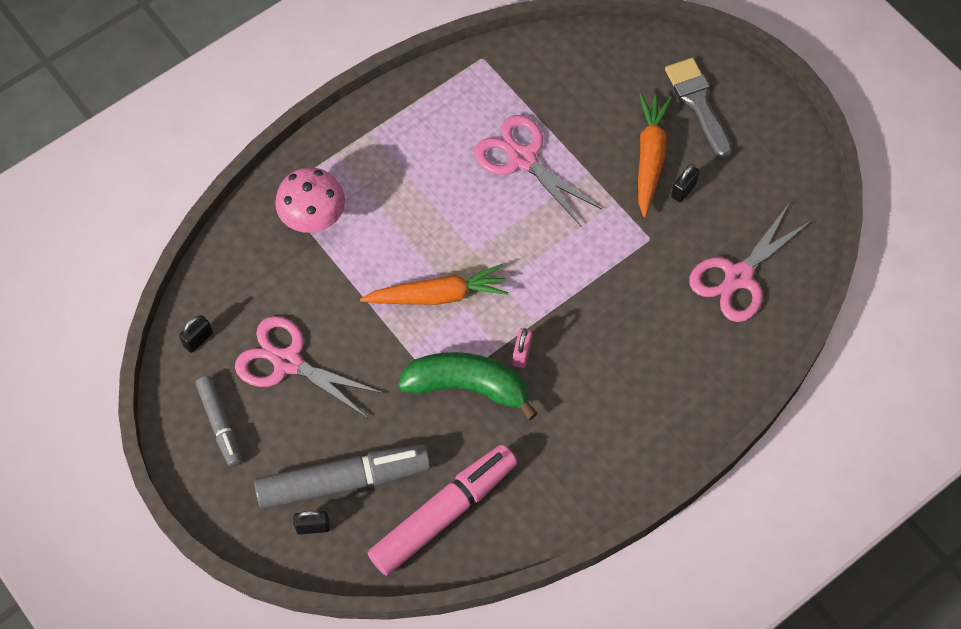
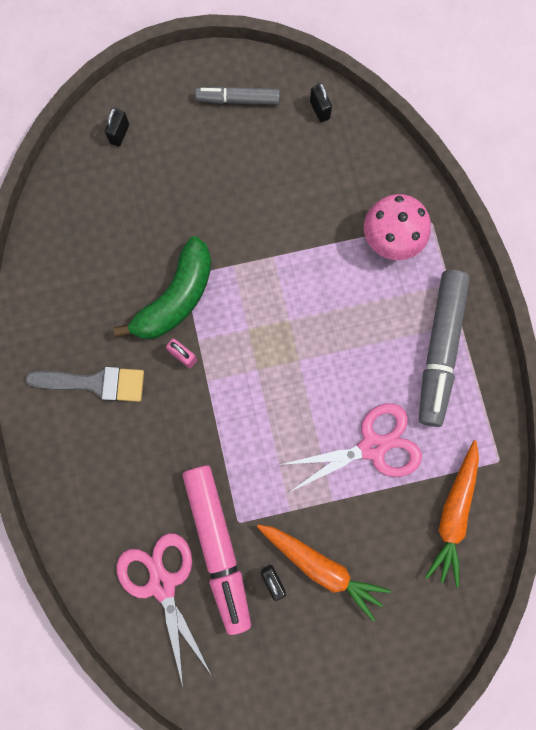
camera: 115 degrees right, 15 degrees up
pink scissors [235,316,384,418] -> none
grey marker [254,445,430,509] -> grey marker moved to [419,270,470,427]
orange carrot [360,264,508,305] -> orange carrot moved to [425,440,479,587]
pink marker [368,444,517,576] -> pink marker moved to [182,465,251,635]
grey brush [665,58,732,159] -> grey brush moved to [25,367,144,402]

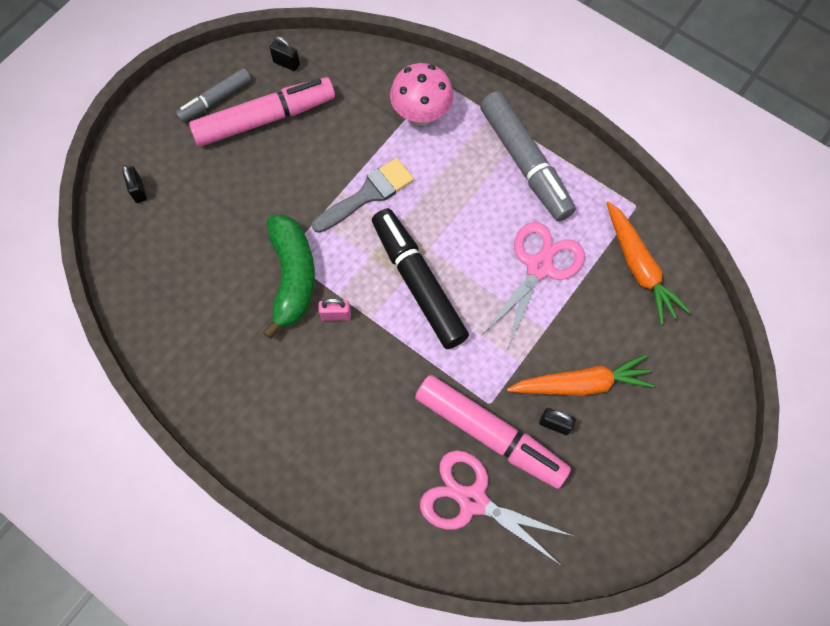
camera: 40 degrees left, 10 degrees down
grey brush [25,367,144,402] -> grey brush moved to [312,158,414,233]
none -> pink marker [189,77,335,147]
none -> black marker [372,208,469,349]

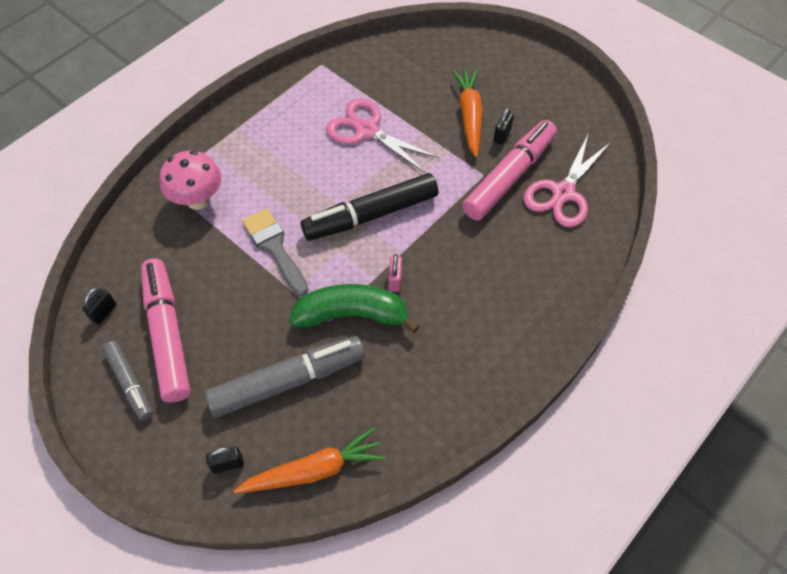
camera: 85 degrees left, 10 degrees down
grey marker [480,92,576,221] -> grey marker moved to [205,336,365,417]
orange carrot [607,201,690,325] -> orange carrot moved to [234,427,386,493]

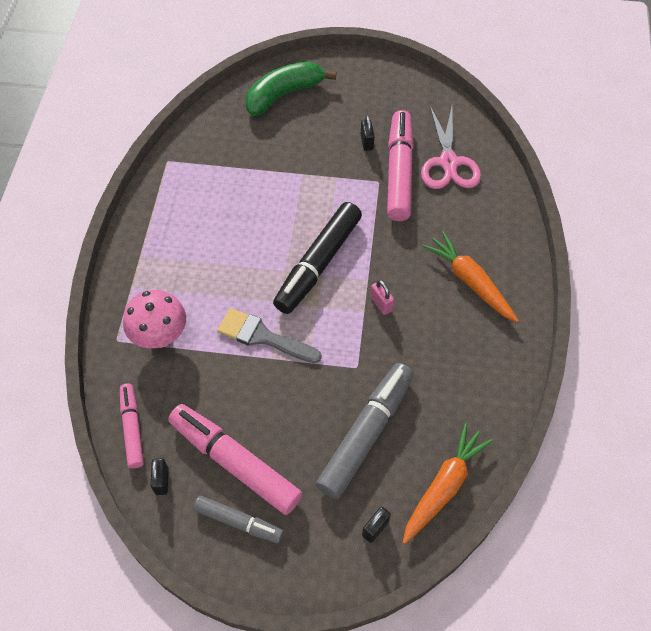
camera: 35 degrees left, 0 degrees up
green banana [290,284,420,333] -> green banana moved to [245,61,336,116]
pink scissors [326,99,439,173] -> none
orange carrot [451,68,483,158] -> orange carrot moved to [423,232,519,322]
none -> pink marker [120,383,144,468]

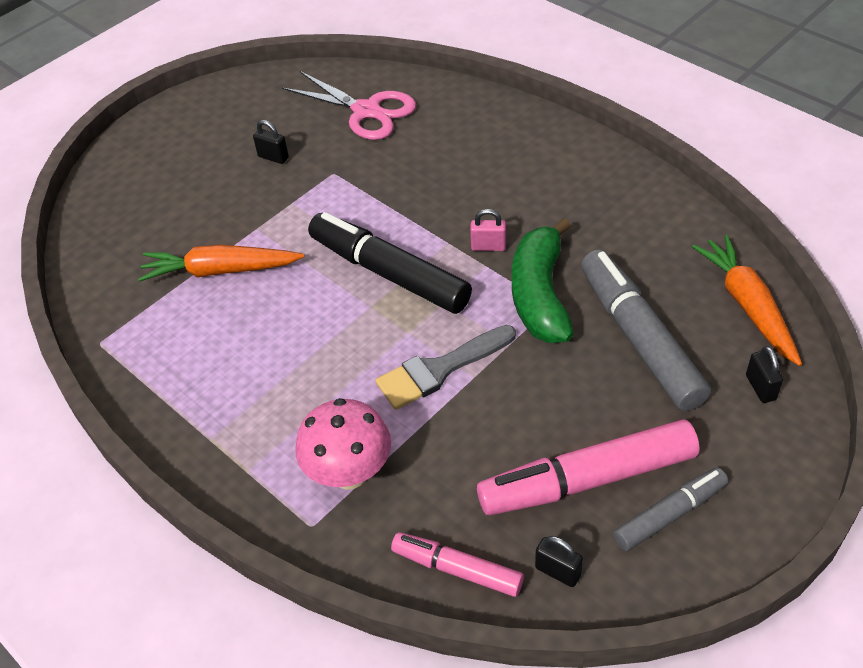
camera: 50 degrees left, 10 degrees down
green banana [245,61,336,116] -> green banana moved to [512,218,573,343]
black marker [273,202,362,314] -> black marker turned 150 degrees clockwise [308,212,472,314]
pink marker [387,110,414,221] -> none
orange carrot [423,232,519,322] -> orange carrot moved to [138,245,304,282]

